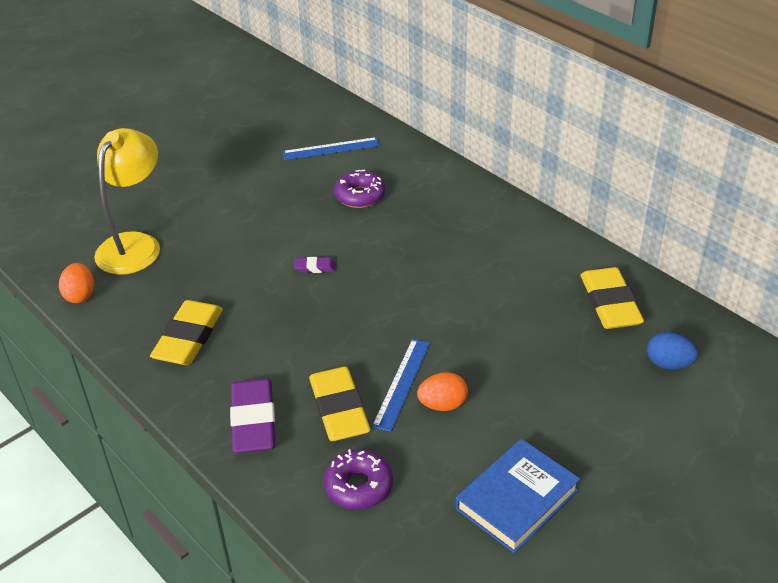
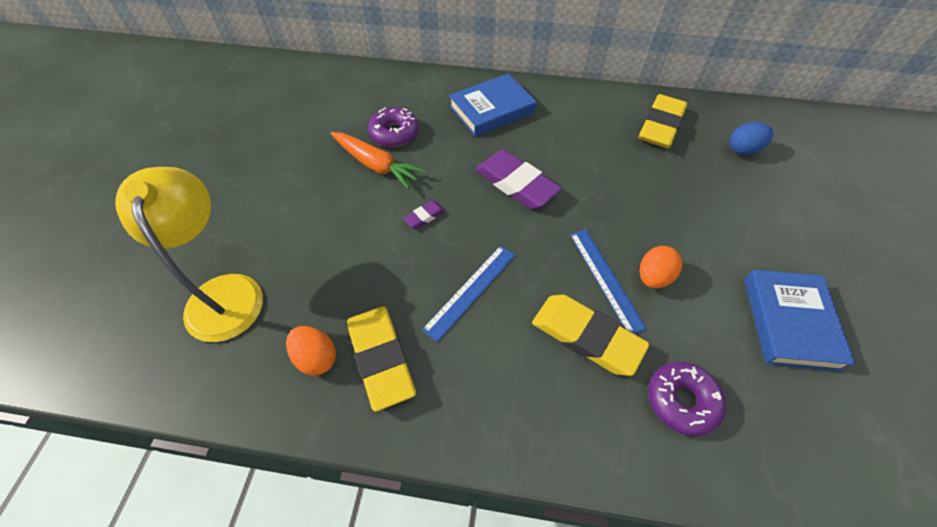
camera: 40 degrees left, 15 degrees up
orange egg [59,263,94,303] -> orange egg moved to [286,326,336,376]
purple eraser [230,379,275,453] -> purple eraser moved to [475,150,562,209]
blue ruler [282,137,380,160] -> blue ruler moved to [422,246,516,342]
yellow eraser [581,267,644,329] -> yellow eraser turned 75 degrees clockwise [639,94,687,148]
none -> orange carrot [331,132,426,190]
none -> blue book [449,73,537,137]

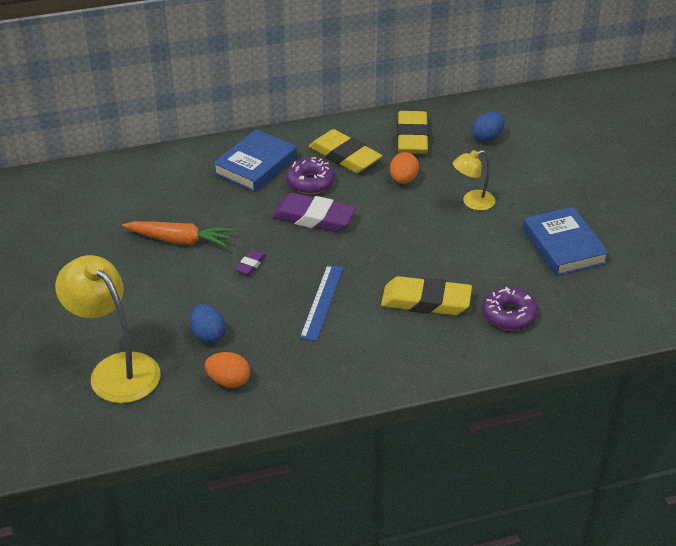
camera: 25 degrees left, 15 degrees down
yellow eraser [347,306,416,412] -> yellow eraser moved to [309,129,382,173]
purple donut [368,107,419,147] -> purple donut moved to [286,157,335,194]
blue ruler [570,229,647,334] -> none
orange egg [640,246,683,289] -> orange egg moved to [390,152,419,184]
none -> blue egg [189,304,226,343]
none -> yellow lamp [453,150,495,210]

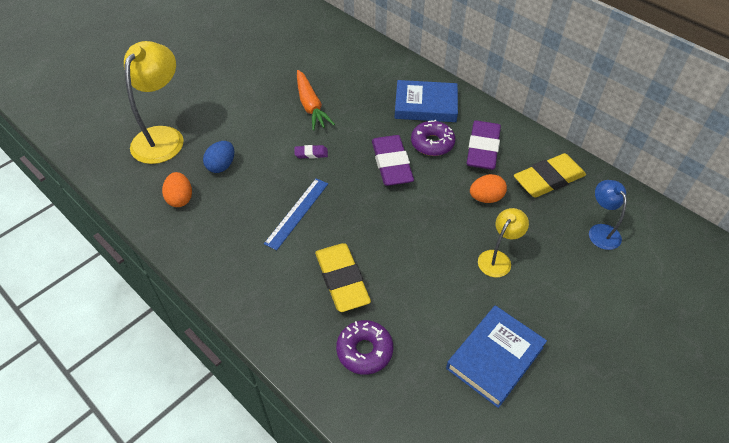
camera: 60 degrees right, 10 degrees up
blue ruler [300,265,343,341] -> blue ruler turned 45 degrees counterclockwise [264,178,328,250]
yellow eraser [309,129,382,173] -> purple eraser [466,121,501,170]
yellow lamp [453,150,495,210] -> yellow lamp turned 90 degrees clockwise [478,208,529,277]
blue egg [472,112,505,142] -> blue lamp [589,180,627,250]

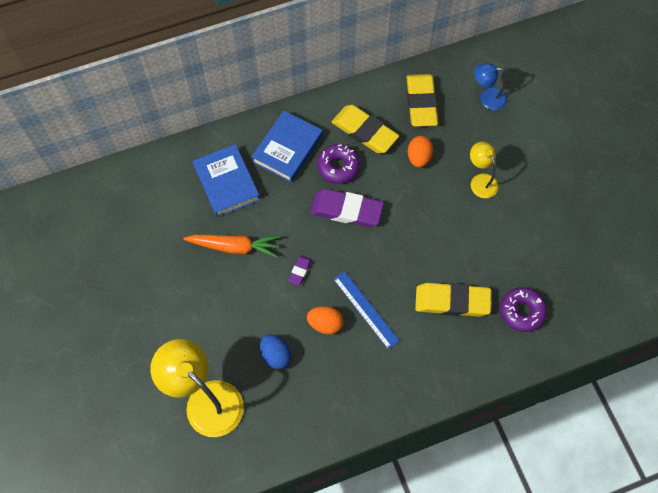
camera: 65 degrees left, 15 degrees up
orange egg [162,172,192,207] -> orange egg moved to [307,306,343,334]
blue book [446,305,547,408] -> blue book moved to [193,144,260,217]
purple eraser [466,121,501,170] -> yellow eraser [332,105,399,153]

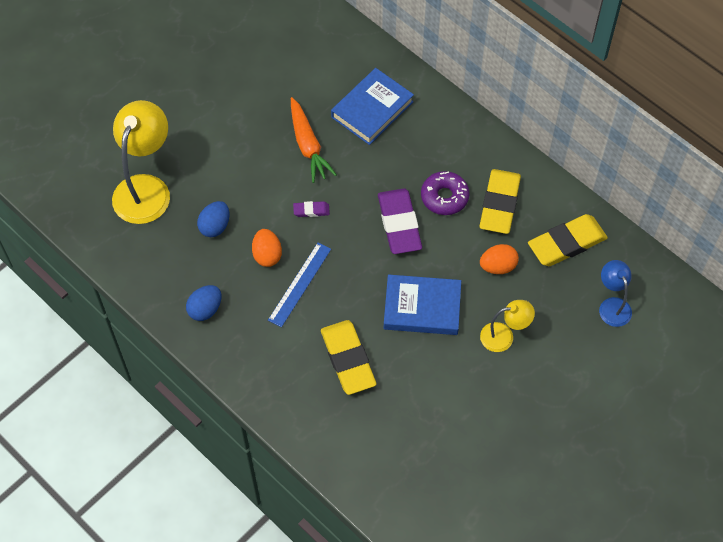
camera: 65 degrees right, 5 degrees down
blue book [252,110,323,183] -> blue book moved to [384,275,461,335]
yellow lamp [470,142,499,198] -> yellow lamp turned 45 degrees clockwise [480,300,535,352]
purple donut [500,287,547,332] -> none
none -> blue egg [186,285,221,321]

